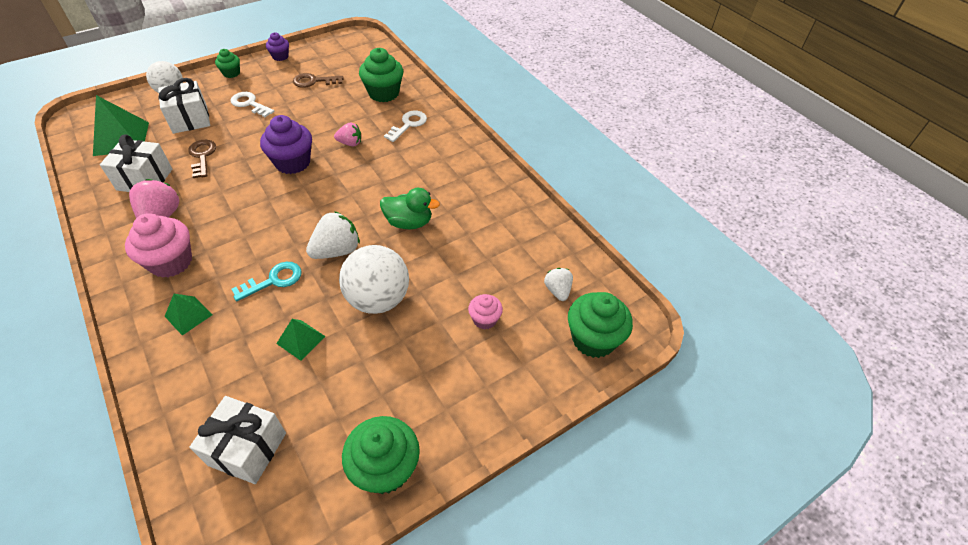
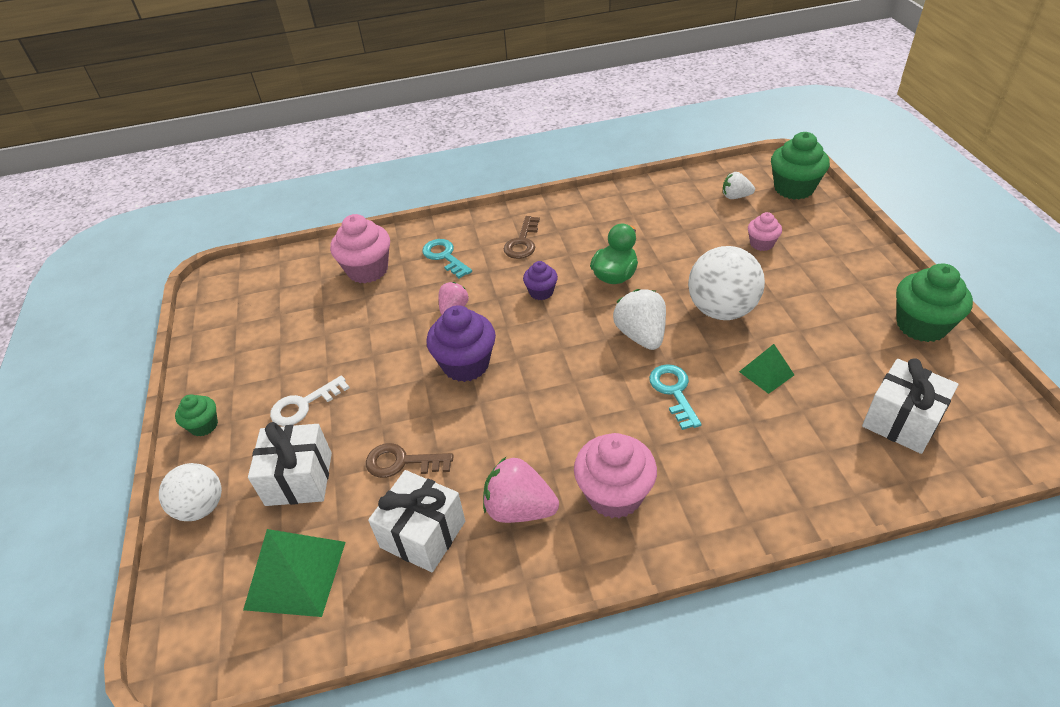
camera: 65 degrees left, 5 degrees down
green pyramid [165,294,212,335] -> none
purple cupcake [266,33,289,61] -> purple cupcake moved to [523,261,558,300]
brown key [293,73,344,88] -> brown key moved to [504,216,540,259]
green cupcake [359,48,403,102] -> pink cupcake [330,214,390,283]
white key [384,111,427,142] -> turquoise key [422,239,472,278]

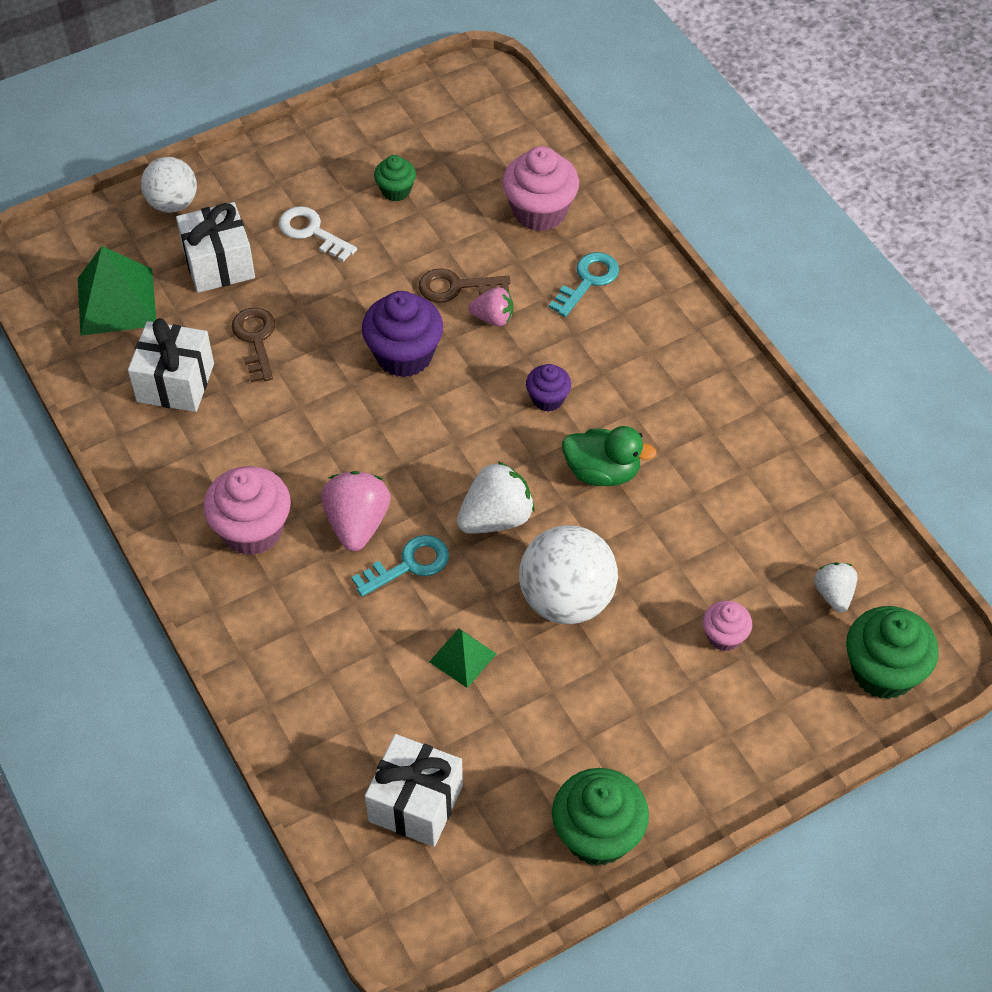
camera: 70 degrees right, 10 degrees up
green cupcake [175,394,218,437] -> green cupcake moved to [374,155,416,201]
pink strawberry [483,457,559,523] -> pink strawberry moved to [321,471,391,551]
brown key [504,216,540,259] -> brown key moved to [419,269,510,303]

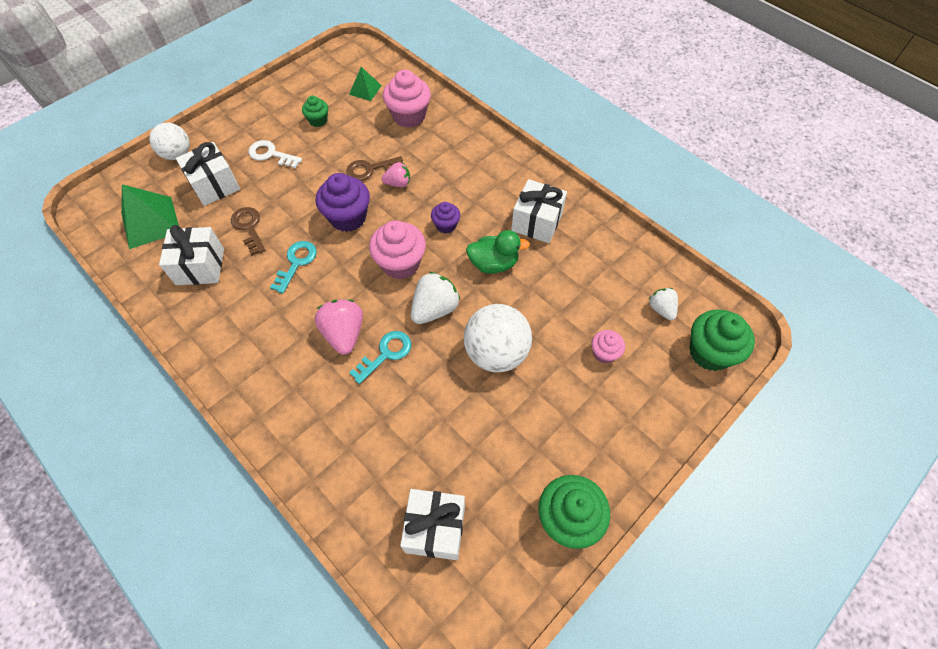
camera: 15 degrees left, 5 degrees up
pink cupcake [203,466,291,555] -> pink cupcake moved to [369,220,426,279]
green pyramid [429,628,496,688] -> green pyramid moved to [349,67,382,101]
turquoise key [549,252,619,317] -> turquoise key moved to [270,241,317,294]
none -> white gift [511,179,567,243]

